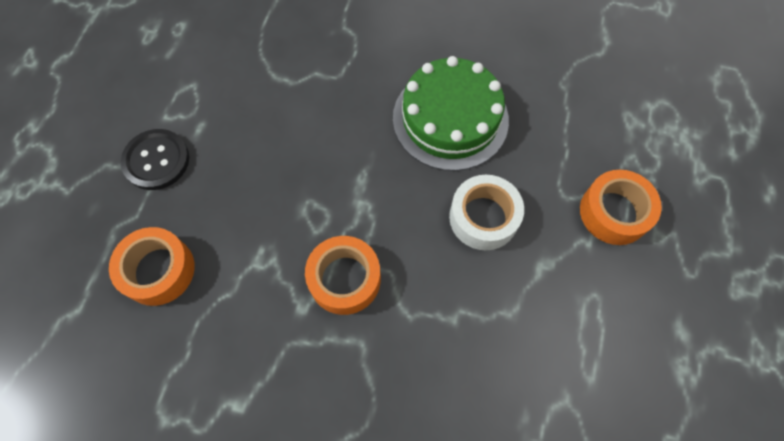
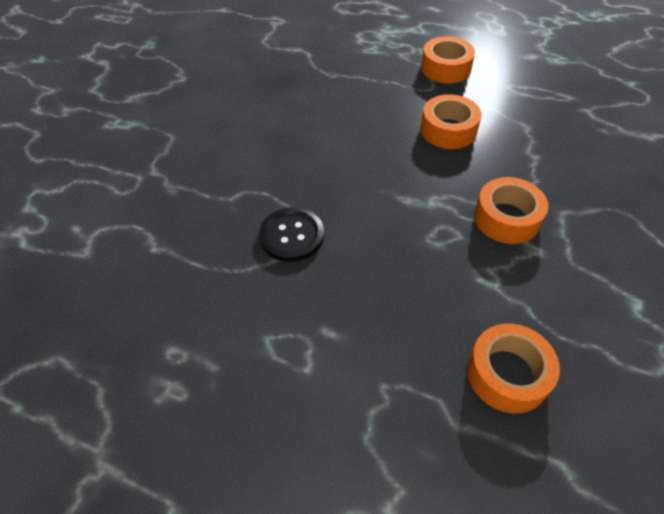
camera: 80 degrees left, 15 degrees down
black button [121,129,189,190] -> black button moved to [259,207,324,262]
green cake [393,56,509,171] -> none
white tape [449,175,524,250] -> orange tape [421,94,482,149]

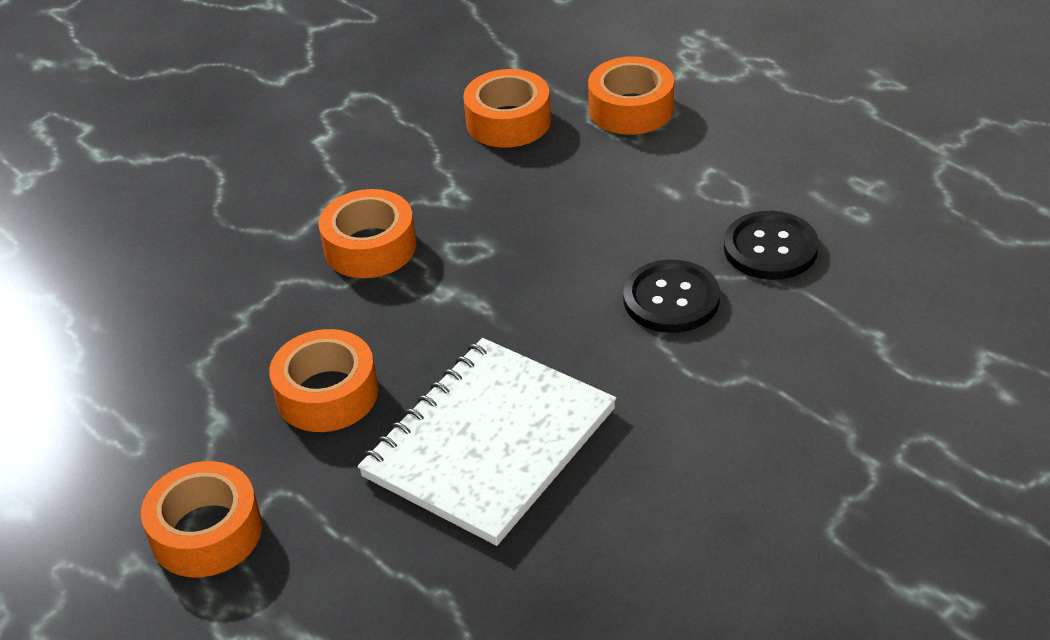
camera: 155 degrees left, 10 degrees down
none -> white notebook [358,338,616,546]
none -> orange tape [588,56,674,135]
none -> black button [724,211,819,280]

